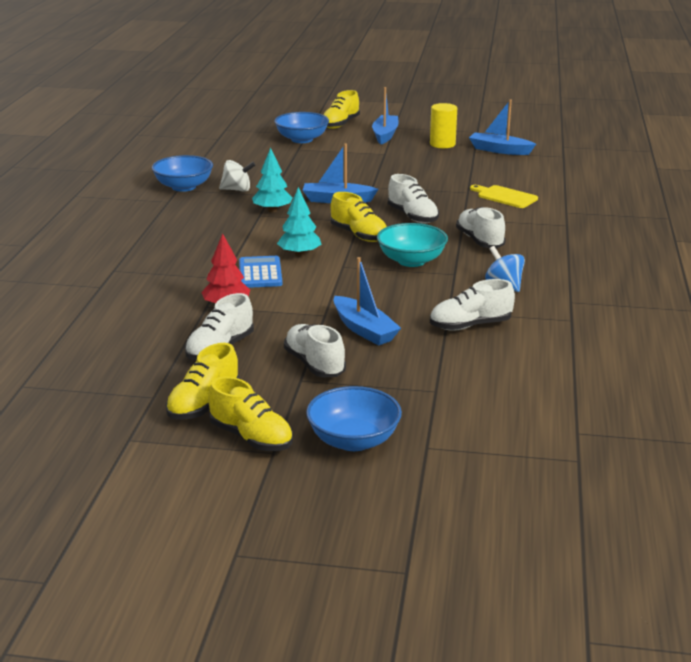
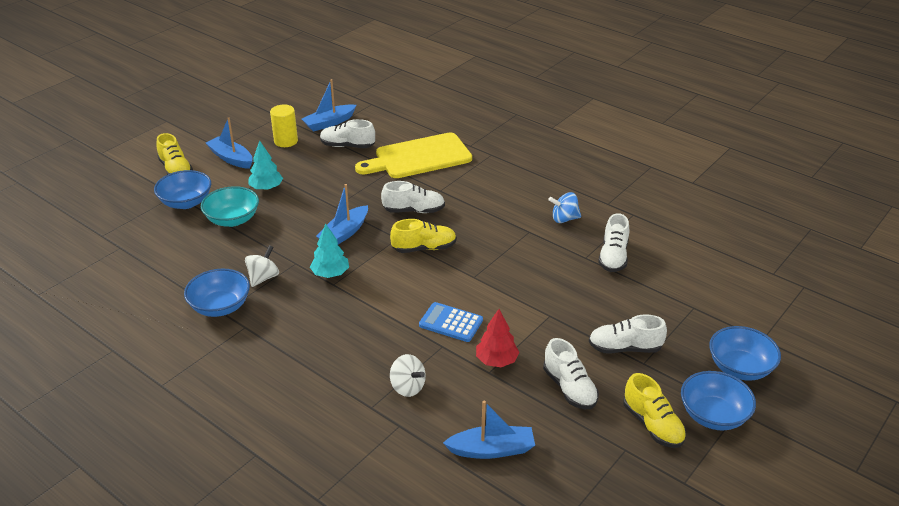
camera: 60 degrees left, 10 degrees up
yellow shoe [208,376,293,451] -> blue bowl [681,371,756,430]
turquoise tree [277,187,321,257] -> turquoise tree moved to [248,141,283,191]
blue boat [333,257,401,345] -> blue boat moved to [443,401,535,459]
turquoise bowl [377,223,448,267] -> turquoise bowl moved to [201,186,259,227]
white shoe [456,207,506,248] -> white shoe moved to [320,119,375,148]
yellow cutting board [470,185,538,208] -> yellow cutting board [355,133,472,178], size x1.95
none -> white spinning top [390,354,426,397]

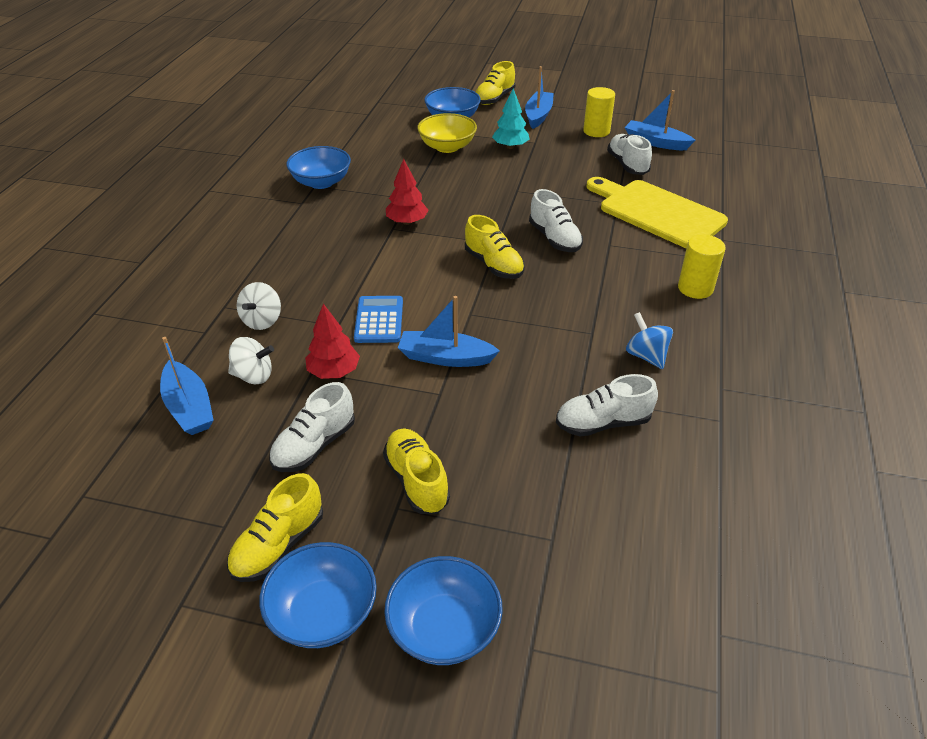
camera: 65 degrees right, 5 degrees up
turquoise bowl [201,186,259,227] -> yellow bowl [417,113,477,153]
white spinning top [245,245,279,287] -> white spinning top moved to [228,337,274,384]
turquoise tree [310,223,349,278] -> red tree [386,159,428,225]
blue boat [316,184,368,245] -> blue boat moved to [398,296,500,367]
white shoe [589,314,667,354] -> yellow shoe [383,429,450,514]
none -> yellow cylinder [678,235,725,299]

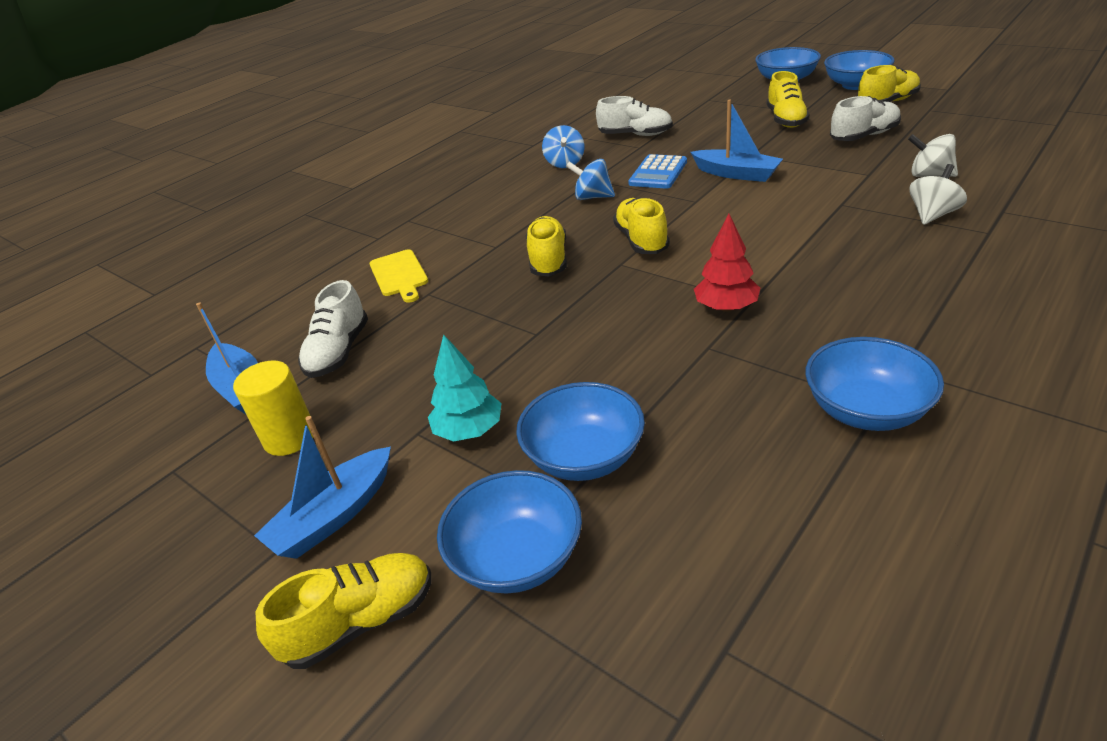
camera: 150 degrees left, 5 degrees down
blue boat [160,337,214,435] -> none
red tree [305,304,360,379] -> none
blue calculator [354,296,403,343] -> blue calculator moved to [628,154,687,189]
yellow bowl [417,113,477,153] -> blue bowl [516,382,645,481]
white shoe [529,189,583,252] -> yellow shoe [526,216,567,277]
yellow cutting board [586,177,728,248] -> yellow cutting board [369,249,428,303], size x0.51
yellow cylinder [678,235,725,299] -> none
none -> blue spinning top [566,159,615,200]

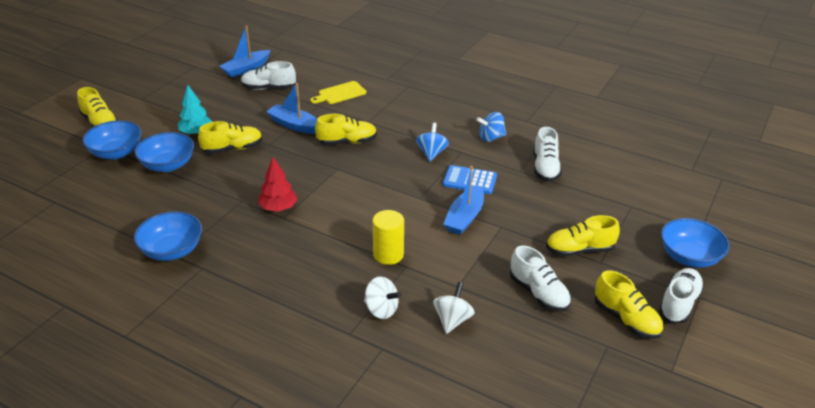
camera: 75 degrees right, 0 degrees up
yellow cylinder [233,360,313,456] -> yellow cylinder moved to [373,210,404,265]
blue boat [254,416,391,559] -> blue boat moved to [266,83,317,134]
yellow shoe [613,198,670,254] -> yellow shoe moved to [198,121,263,154]
blue bowl [824,50,895,90] -> white shoe [659,268,704,323]

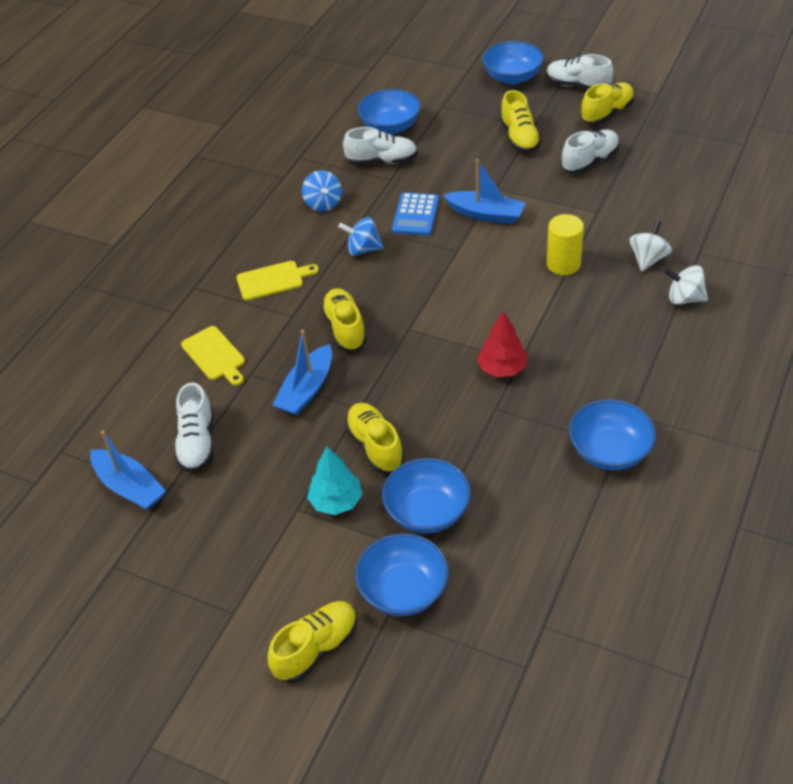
camera: 90 degrees left, 10 degrees up
white spinning top [433,282,475,334] -> white spinning top moved to [664,265,708,305]
none -> yellow cutting board [236,261,319,300]
none -> blue bowl [357,89,421,134]

